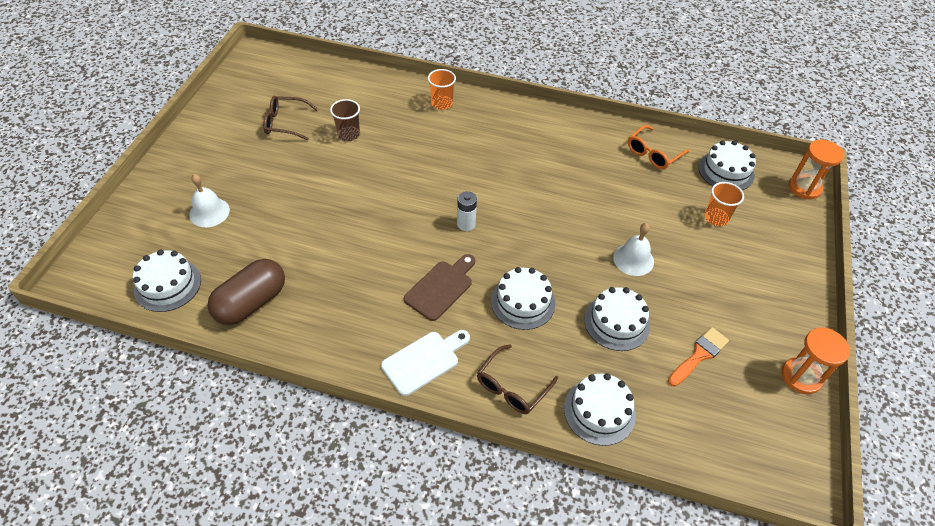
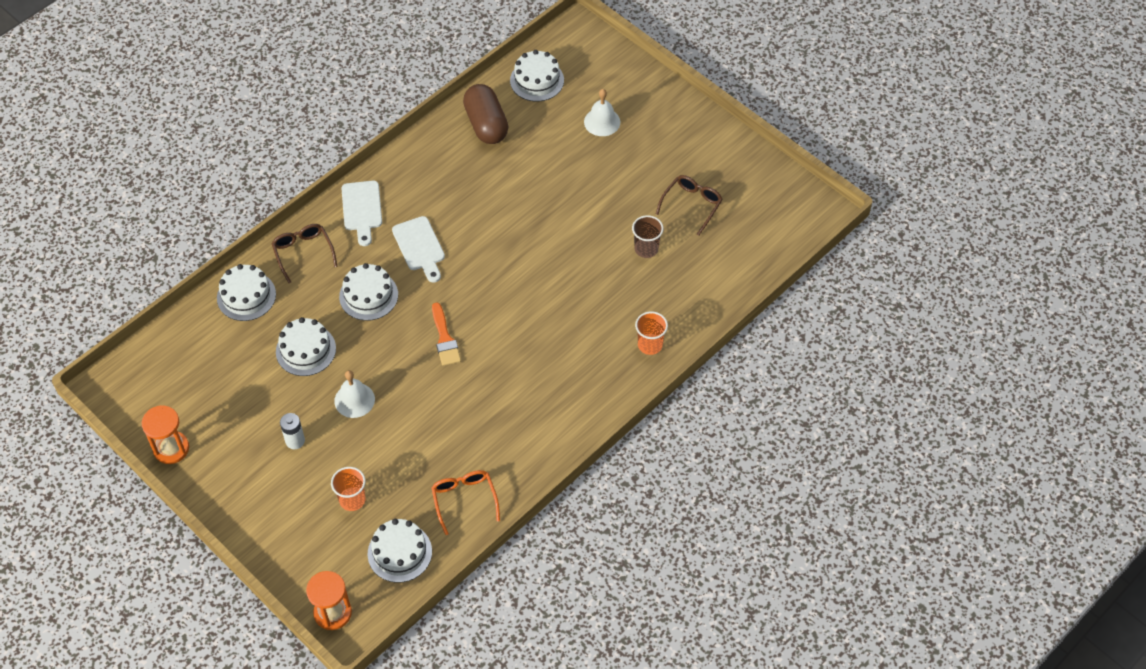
camera: 120 degrees right, 5 degrees up
brown cutting board [404,254,475,321] -> white cutting board [392,216,445,283]
white battery [457,191,477,231] -> white battery moved to [280,413,305,449]
orange brush [668,327,729,387] -> orange brush moved to [432,302,461,366]

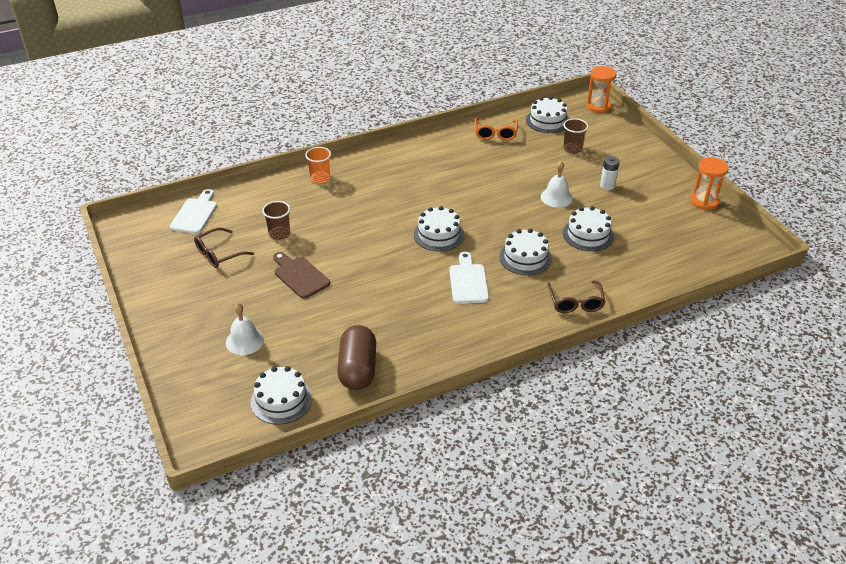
camera: 160 degrees left, 15 degrees down
white cake [217,264,276,321] -> white cake moved to [414,206,465,251]
orange cup [331,467,365,511] -> brown cup [563,118,588,154]
white cutting board [341,181,382,246] -> white cutting board moved to [170,189,217,234]
orange brush [432,302,461,366] -> none
none -> brown cutting board [273,252,330,299]

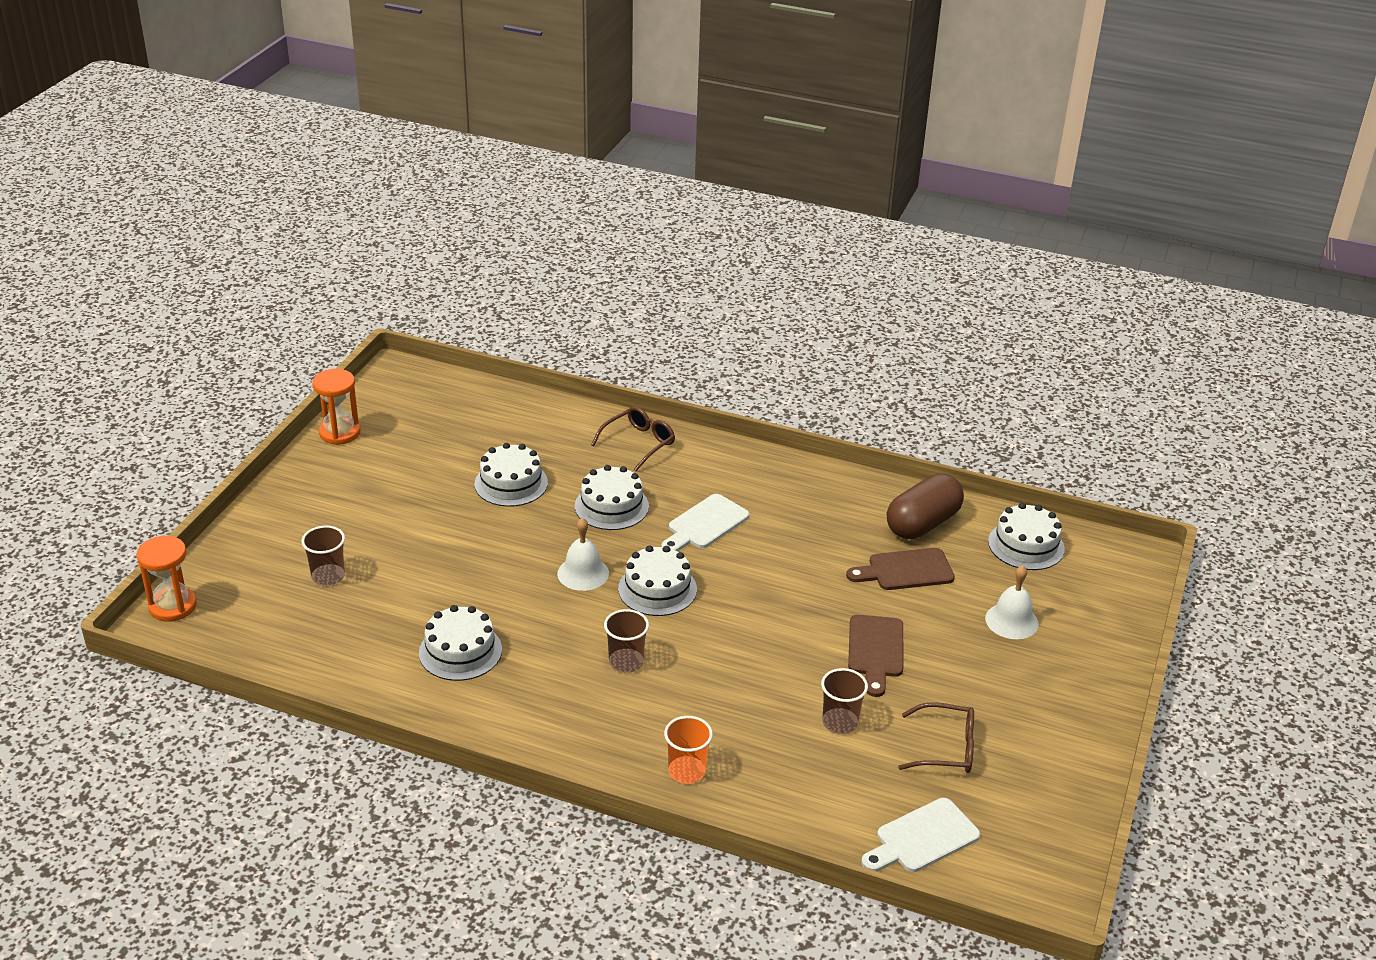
camera: 135 degrees left, 5 degrees down
orange glasses [475,118,518,141] -> none
white cake [526,96,569,133] -> white cake moved to [419,605,502,681]
white bell [541,161,573,208] -> white bell moved to [557,518,609,591]
white battery [600,156,620,190] -> none
none -> brown cup [604,609,649,673]
none -> brown cutting board [846,548,955,590]

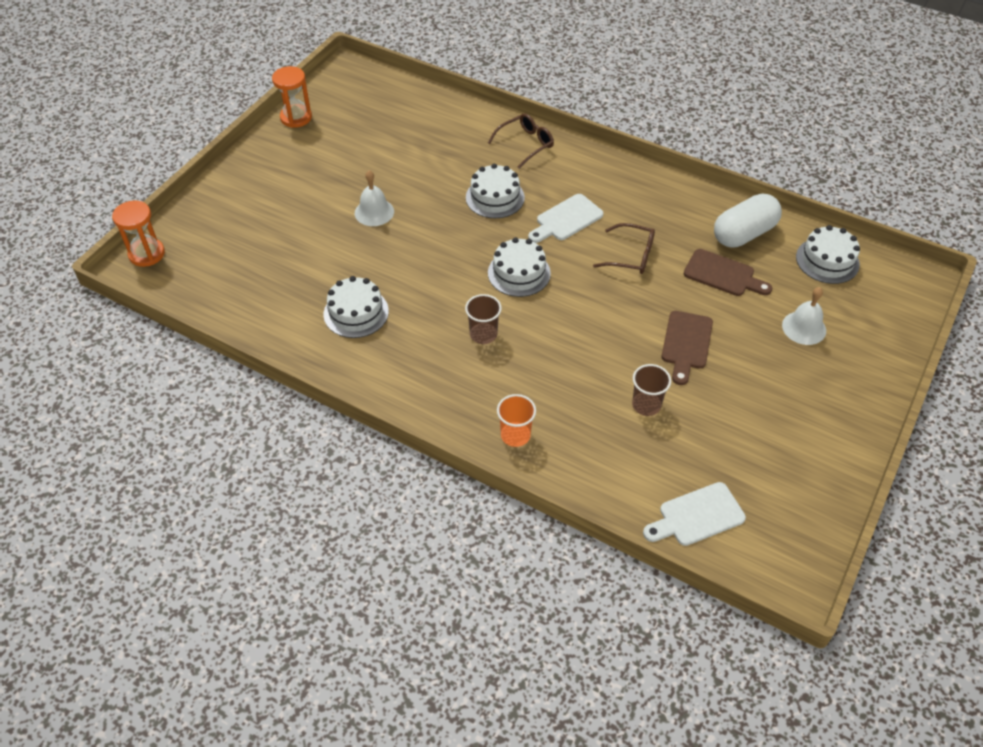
camera: 10 degrees right, 15 degrees up
brown cup [301,526,345,586] -> none
white cake [474,443,548,507] -> none
white bell [557,518,609,591] -> white bell moved to [355,170,394,226]
brown cutting board [846,548,955,590] -> brown cutting board turned 150 degrees counterclockwise [683,249,772,296]
brown capsule [887,473,964,539] -> white capsule [714,193,782,248]
brown glasses [898,702,974,773] -> brown glasses moved to [593,223,655,274]

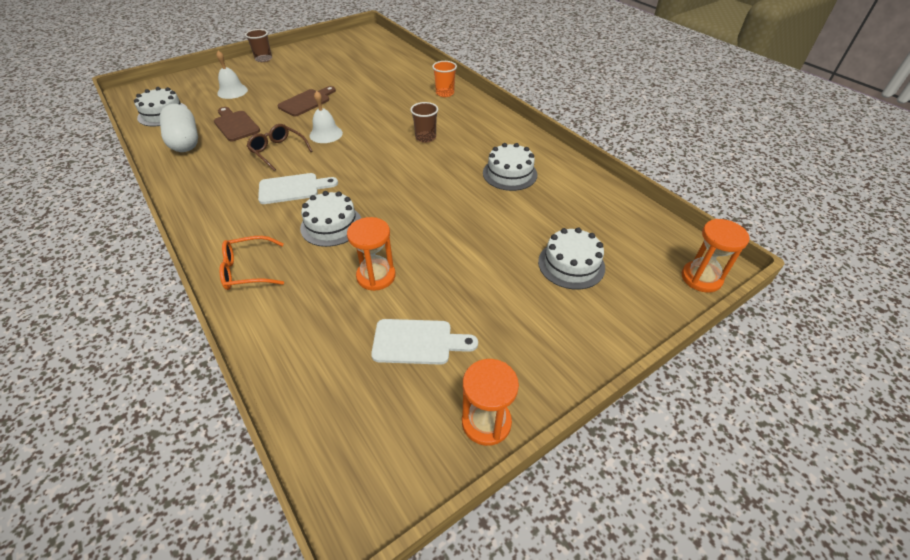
camera: 155 degrees left, 5 degrees down
white bell [355,170,394,226] -> white bell moved to [310,91,343,143]
brown glasses [488,113,554,169] -> orange glasses [219,236,284,290]
white cake [488,237,551,297] -> white cake moved to [538,228,605,289]
brown cup [632,364,671,416] -> brown cup moved to [245,29,272,62]
white cutting board [643,482,746,546] -> white cutting board moved to [371,319,478,365]
white capsule [714,193,782,248] -> white capsule turned 75 degrees clockwise [160,104,198,152]
none -> orange hourglass [347,217,396,291]

